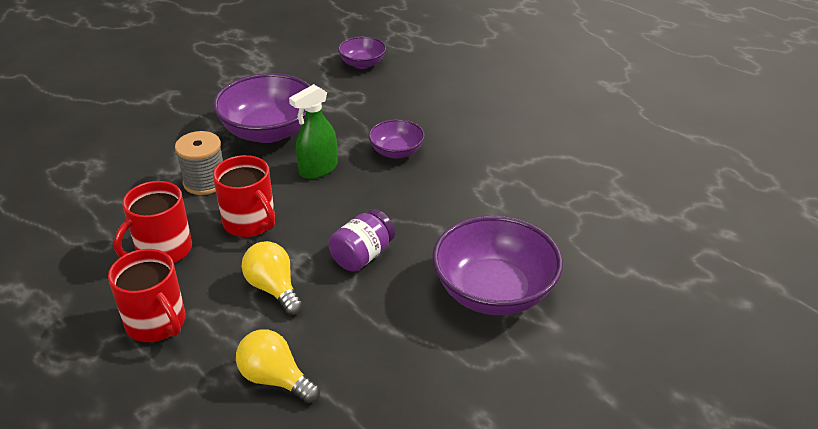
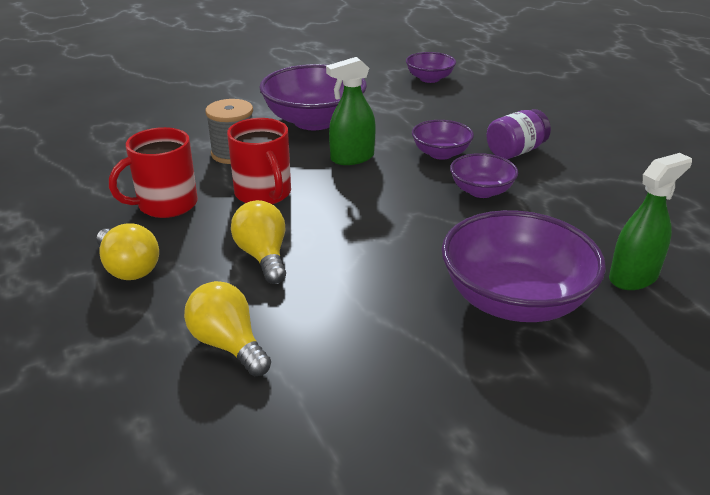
camera: 15 degrees right, 5 degrees down
red mug [108,249,186,342] -> yellow light bulb [97,223,159,280]
purple jar [329,209,395,272] -> purple jar moved to [487,109,551,159]
none -> purple bowl [450,153,518,198]
none -> green spray bottle [609,153,692,290]

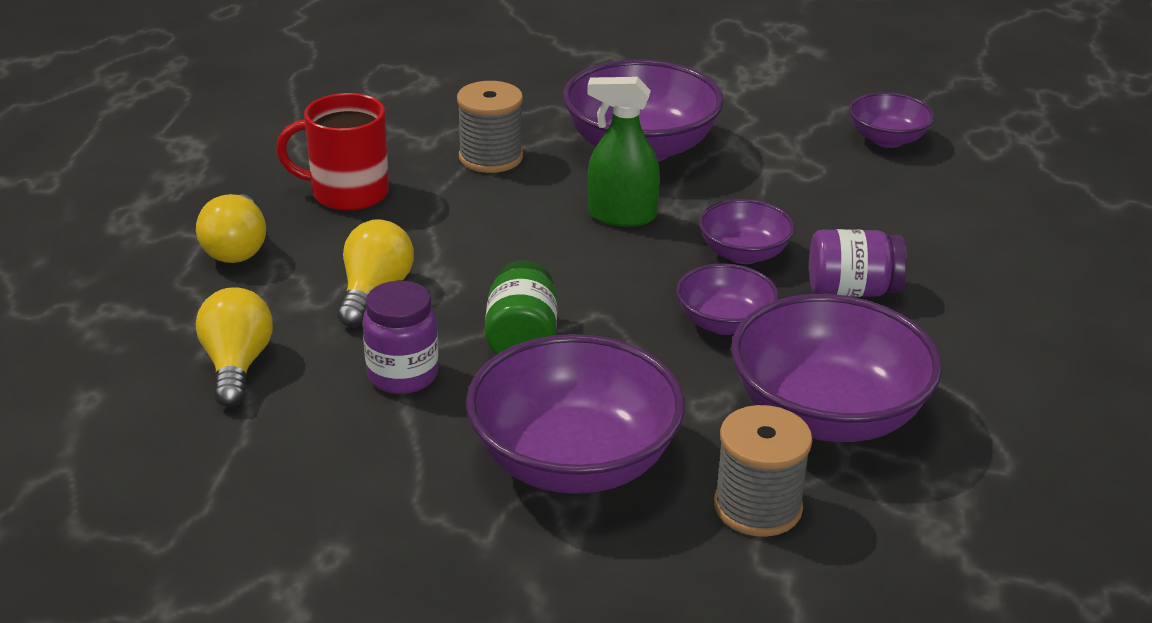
camera: 35 degrees right, 0 degrees up
red mug [227,118,291,204] -> none
green spray bottle [609,153,692,290] -> grey spool [714,405,813,537]
none -> purple jar [363,281,438,394]
none -> green jar [485,261,557,355]
none -> purple bowl [731,294,942,442]

